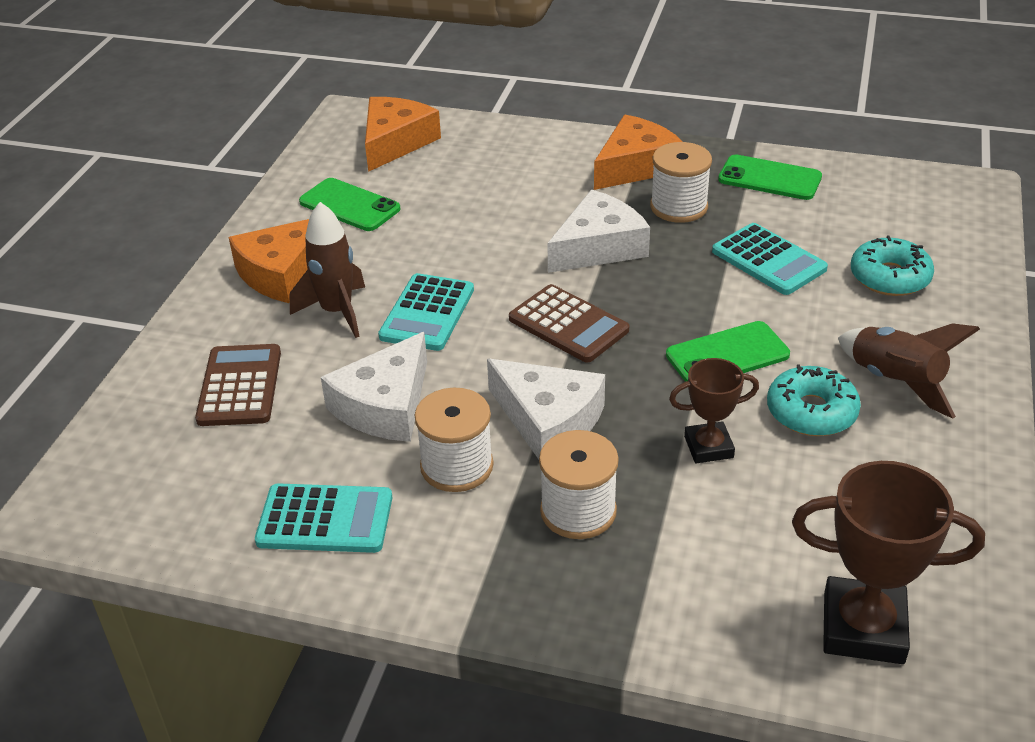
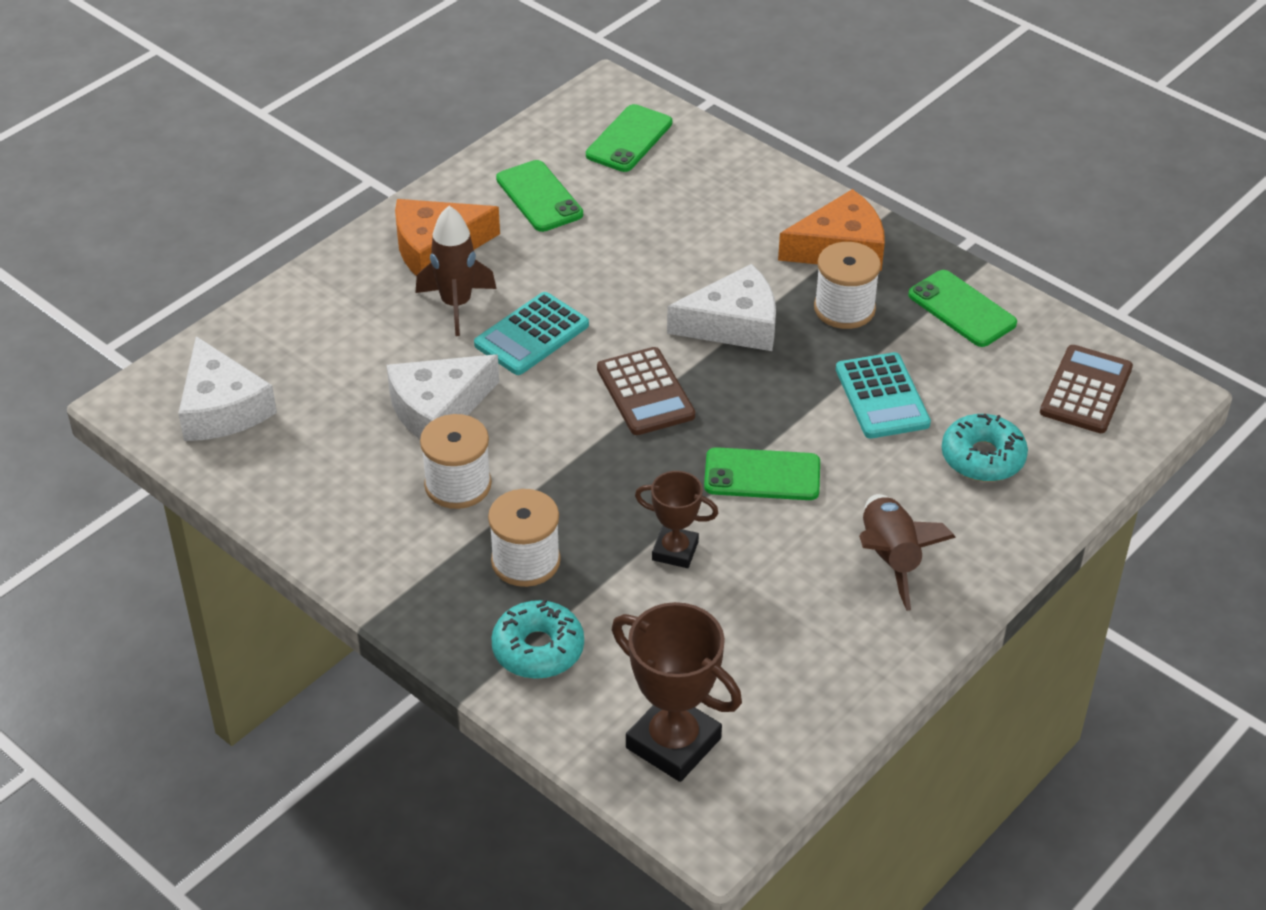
camera: 25 degrees right, 5 degrees up
brown calculator [195,344,281,426] -> brown calculator moved to [1040,345,1133,433]
turquoise calculator [255,483,392,553] -> none
orange cheese [365,97,441,172] -> green phone [586,104,672,172]
white cheese [487,359,605,459] -> white cheese moved to [178,336,277,441]
turquoise donut [767,364,861,436] -> turquoise donut moved to [491,599,584,679]

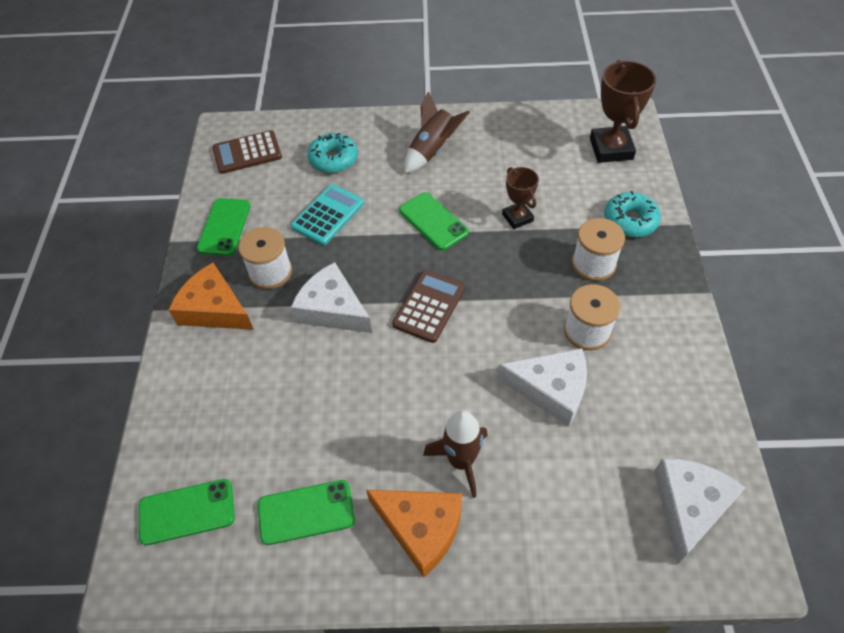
camera: 130 degrees left, 10 degrees up
turquoise calculator [474,292,589,375] -> none
green phone [496,160,583,232] -> green phone turned 60 degrees clockwise [258,480,355,545]

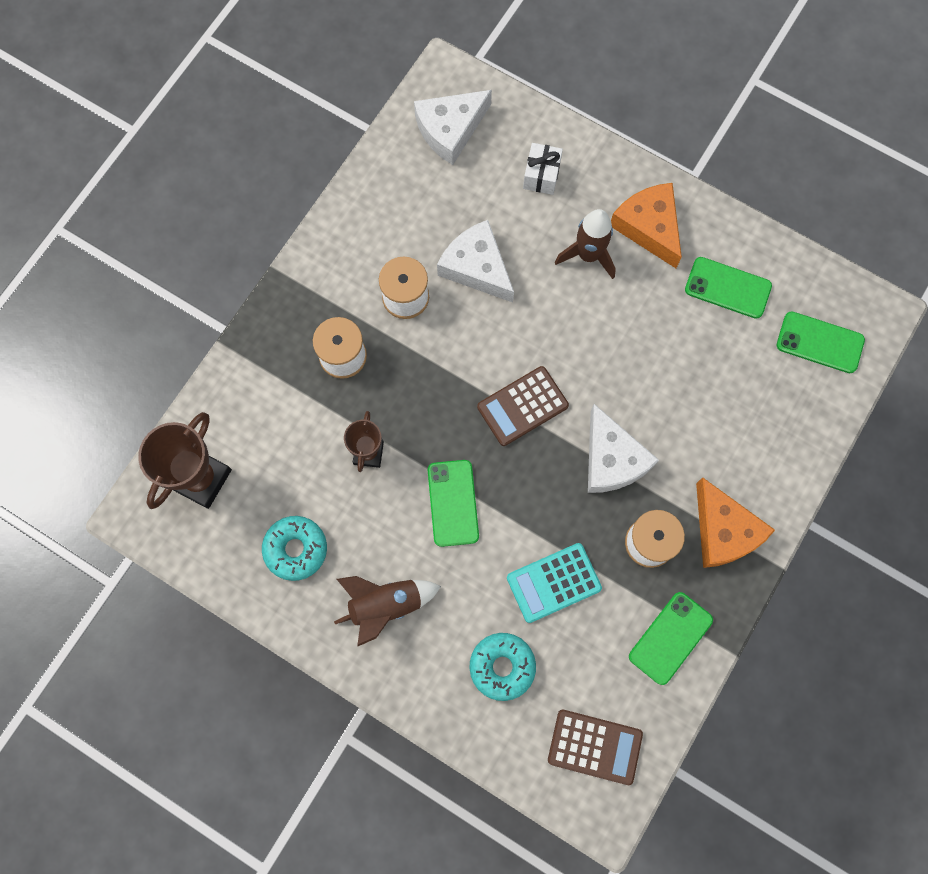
camera: 150 degrees left, 20 degrees up
turquoise donut [604,191,661,237] -> turquoise donut moved to [262,516,327,581]
none -> white gift [523,143,563,195]

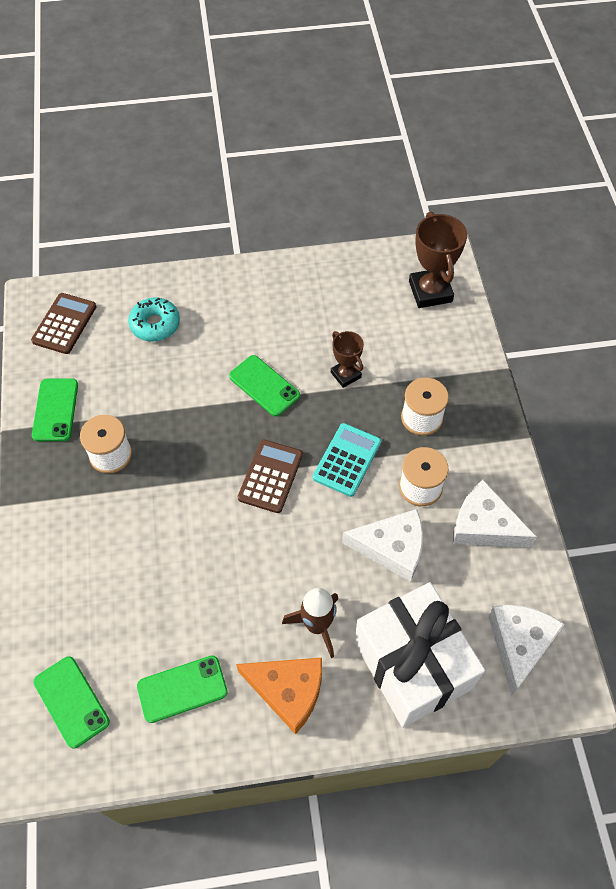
camera: 140 degrees right, 15 degrees down
turquoise donut [262,516,327,581] -> none
brown rocket [334,576,441,647] -> none
turquoise calculator [507,543,602,623] -> turquoise calculator moved to [313,423,381,497]
white gift [523,143,563,195] -> white gift [354,582,485,728], size x2.47
brown calculator [548,710,643,785] -> brown calculator turned 135 degrees clockwise [31,293,96,354]
white cheese [588,404,659,493] -> white cheese moved to [453,480,537,547]
orange cheese [696,477,775,568] -> none
green phone [777,311,865,373] -> green phone turned 75 degrees clockwise [33,656,110,749]

